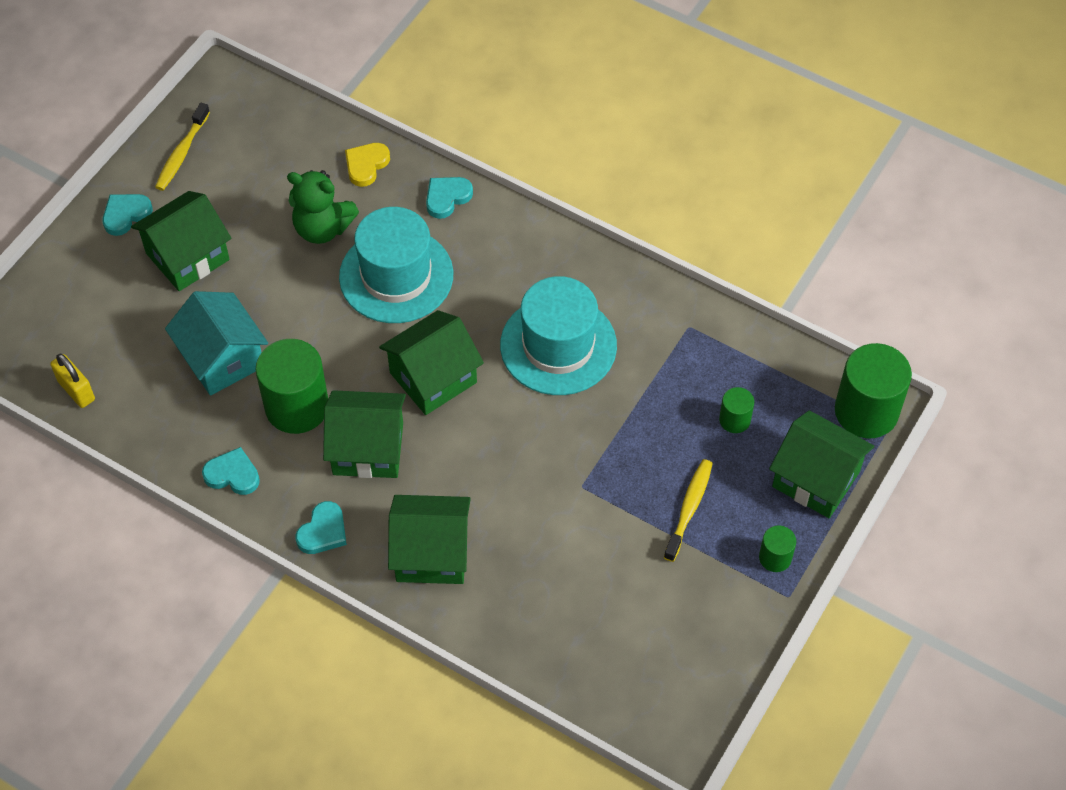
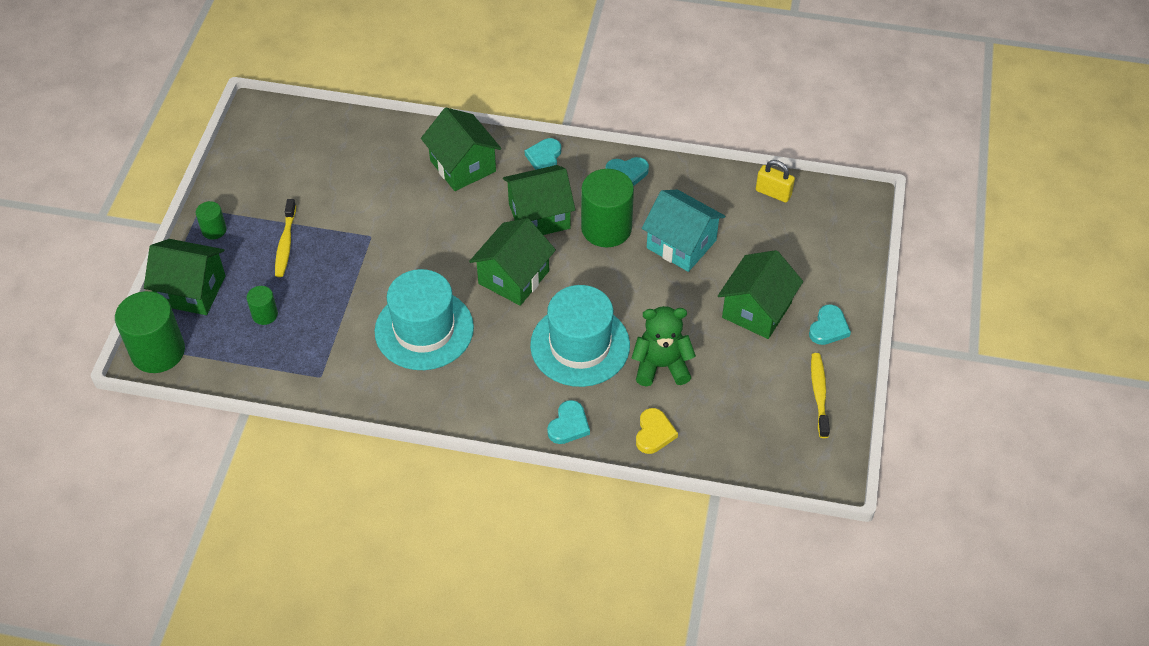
camera: 160 degrees right, 5 degrees down
green house [388,495,471,584] -> green house turned 75 degrees clockwise [421,108,501,191]

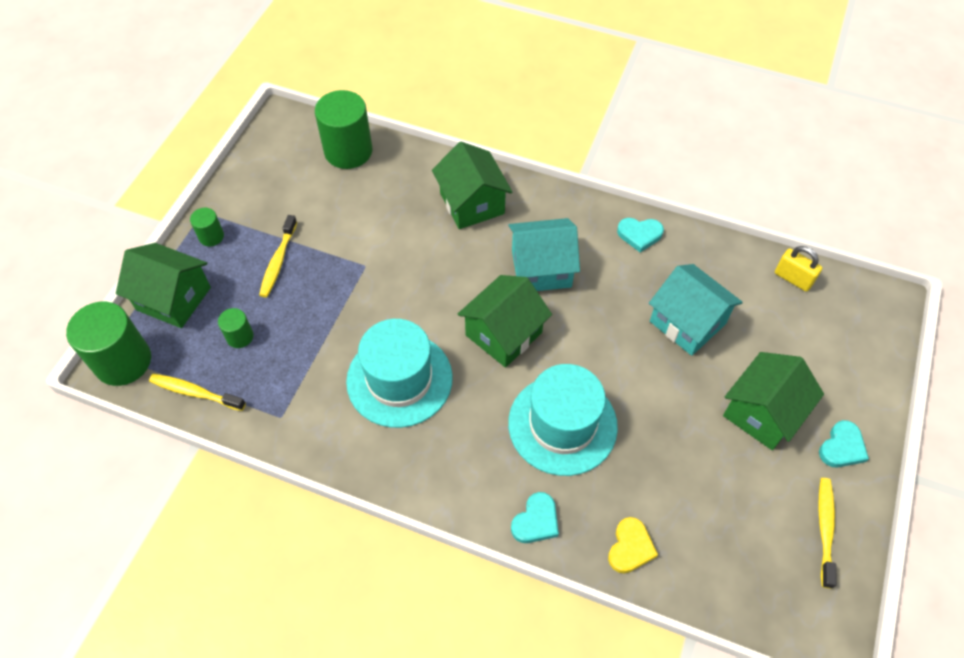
camera: 10 degrees right, 5 degrees up
green house [503,165,576,235] -> turquoise house [509,218,580,291]
turquoise heart [525,138,561,170] -> none
green cylinder [581,169,634,247] -> green cylinder moved to [315,90,373,169]
green teddy bear [632,306,696,386] -> none
none -> yellow toothbrush [149,374,246,411]

